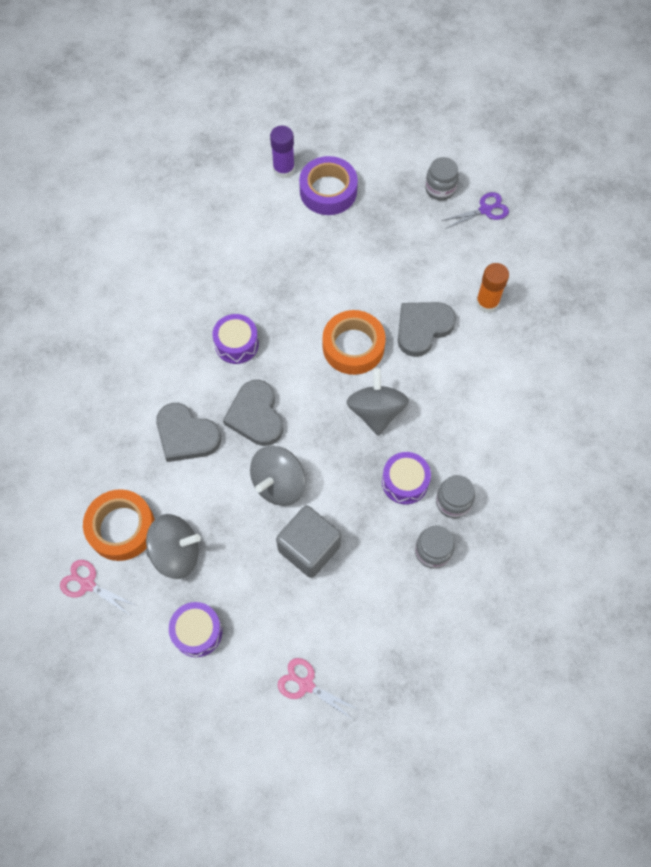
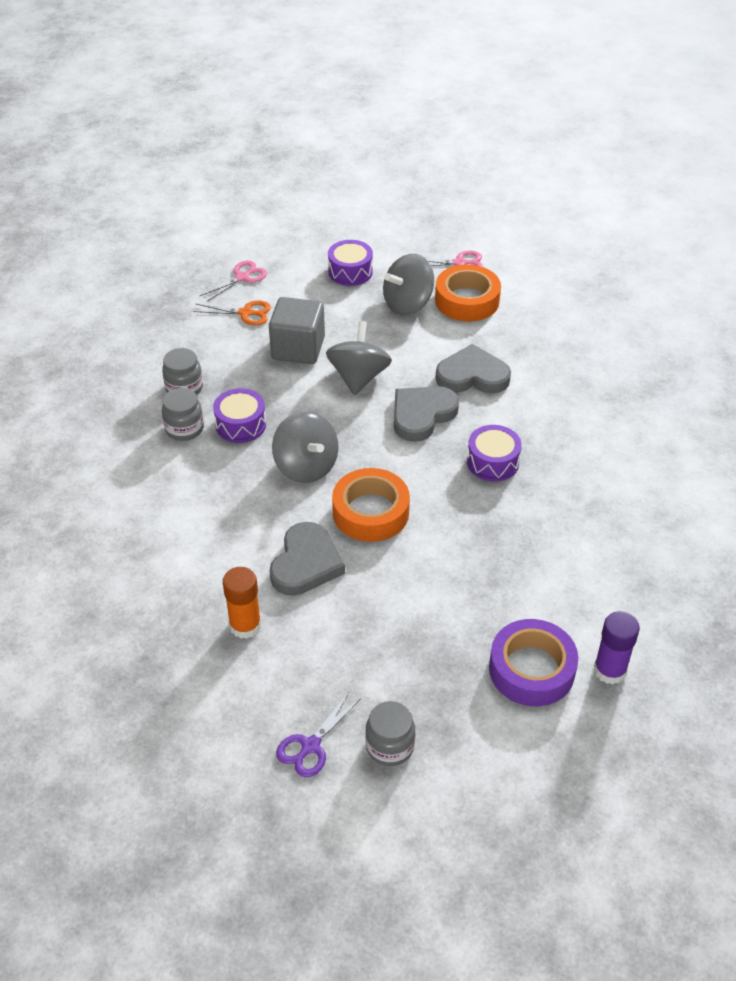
camera: 150 degrees right, 20 degrees down
grey heart [223,380,283,446] -> grey heart turned 90 degrees counterclockwise [394,386,459,442]
pink scissors [278,658,357,720] -> pink scissors turned 45 degrees counterclockwise [200,261,267,302]
none -> orange scissors [193,301,271,325]

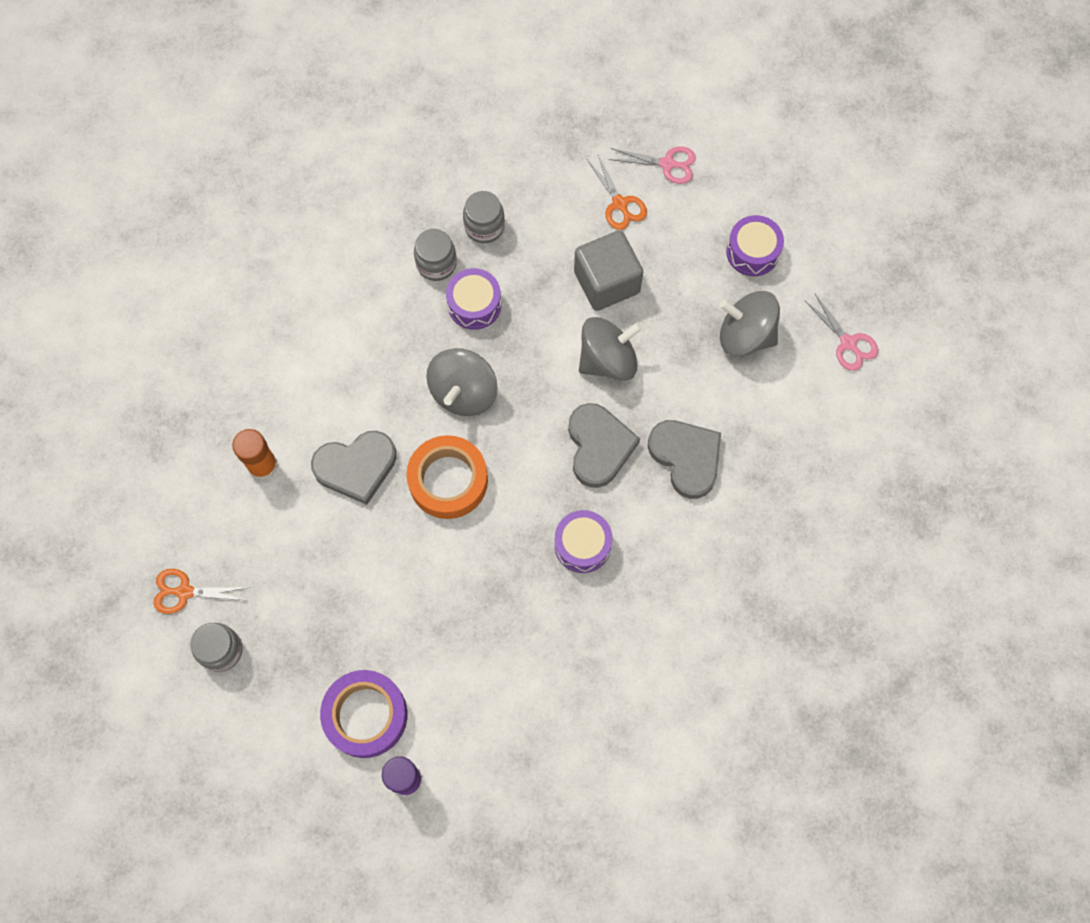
camera: 55 degrees right, 25 degrees up
purple scissors [276,693,360,777] -> orange scissors [153,569,250,614]
grey heart [394,386,459,442] -> grey heart turned 75 degrees clockwise [568,403,640,488]
orange tape [435,265,501,321] -> none

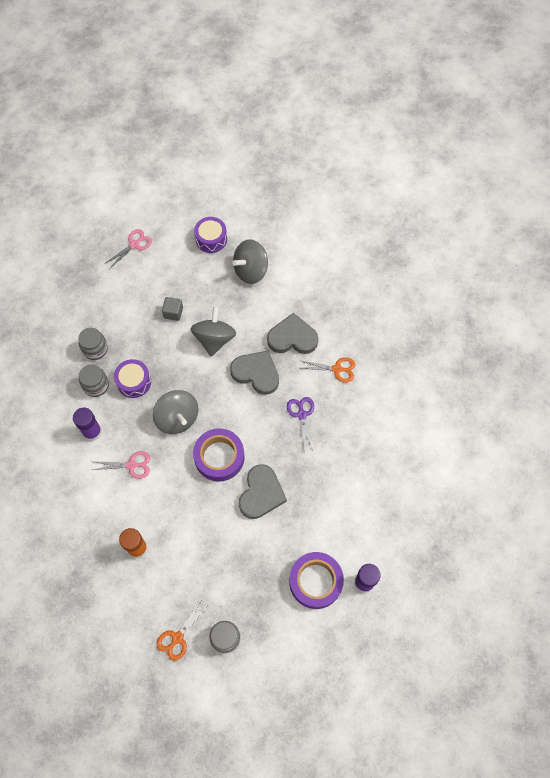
camera: 55 degrees left, 5 degrees down
grey heart [311,431,397,505] -> grey heart moved to [239,464,287,519]
orange tape [407,435,488,519] -> purple tape [193,428,245,482]
purple drum [554,510,612,573] -> purple scissors [287,397,314,451]
grey cube [574,230,643,311] -> grey cube [162,297,183,321], size x0.52
orange scissors [587,153,647,230] -> orange scissors moved to [299,357,355,382]
pink scissors [804,293,878,371] -> pink scissors moved to [92,451,150,479]
none -> purple glue stick [73,408,102,441]

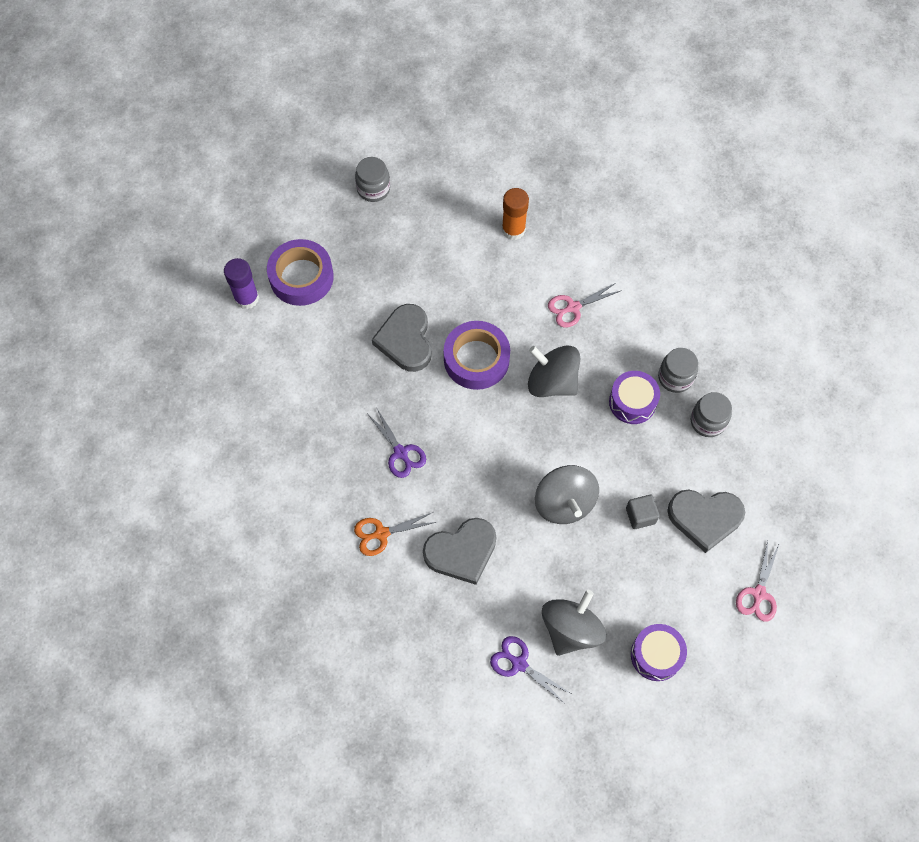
camera: 155 degrees right, 0 degrees up
purple glue stick [73,408,102,441] -> none
orange scissors [157,601,207,661] -> none
grey heart [230,350,279,395] -> grey heart moved to [667,489,745,553]
none -> purple scissors [490,636,570,703]

